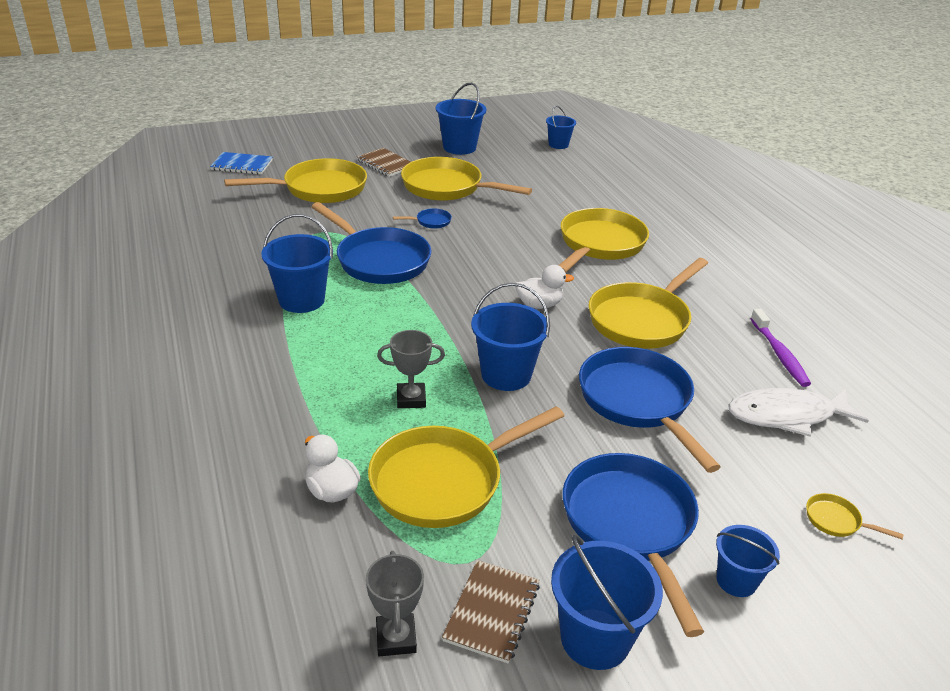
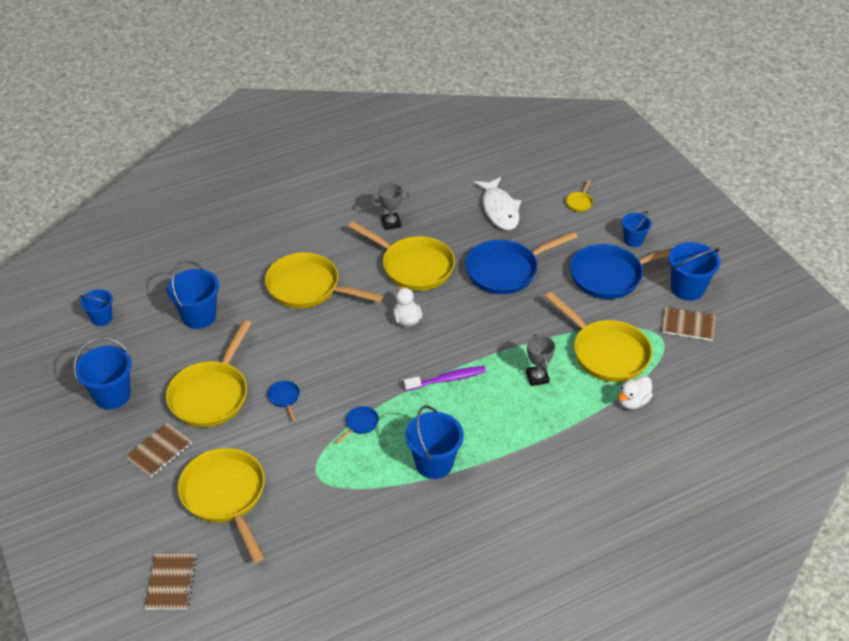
camera: 95 degrees left, 10 degrees up
blue notebook [210,152,273,174] -> brown notebook [145,554,197,610]
blue pan [312,202,431,284] -> blue pan [335,406,379,444], size x0.40
grey trophy [366,551,424,656] -> grey trophy moved to [371,183,410,230]
blue bucket [471,283,550,391] -> blue bucket moved to [167,260,219,329]
purple toothbrush [751,309,811,387] -> purple toothbrush moved to [404,366,486,391]

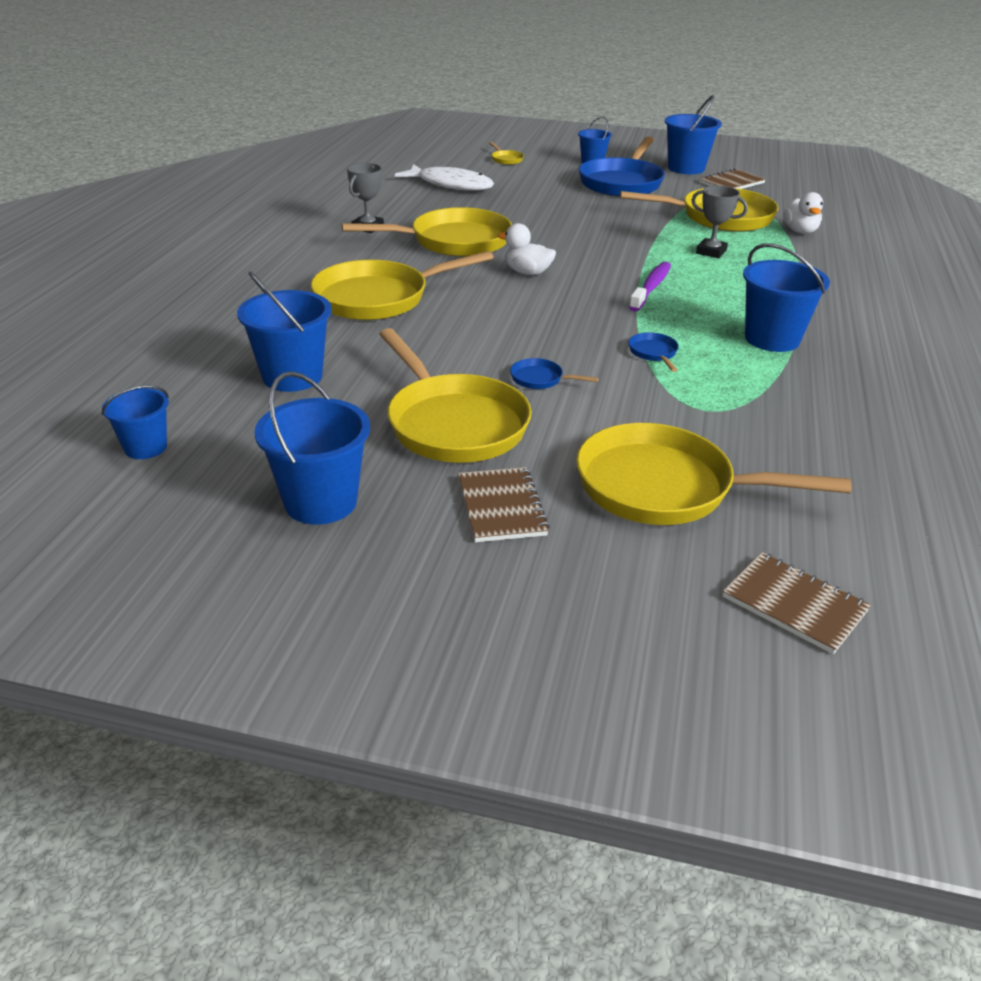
camera: 50 degrees left, 10 degrees down
blue pan [465,231,578,294] -> none

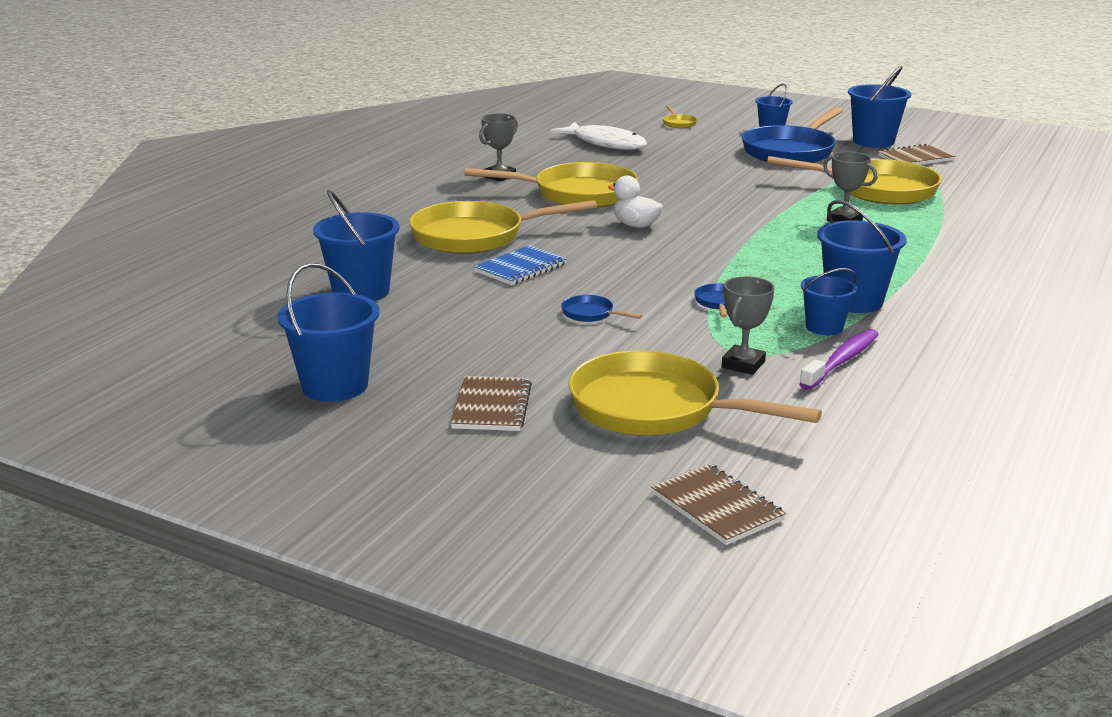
camera: 15 degrees right, 10 degrees down
blue bucket [102,385,169,459] -> blue bucket moved to [801,268,857,335]
yellow pan [379,328,532,463] -> none
purple toothbrush [629,262,671,312] -> purple toothbrush moved to [799,329,879,390]
white duck [783,192,823,234] -> none
none -> blue notebook [474,245,567,285]
none -> grey trophy [721,276,774,375]

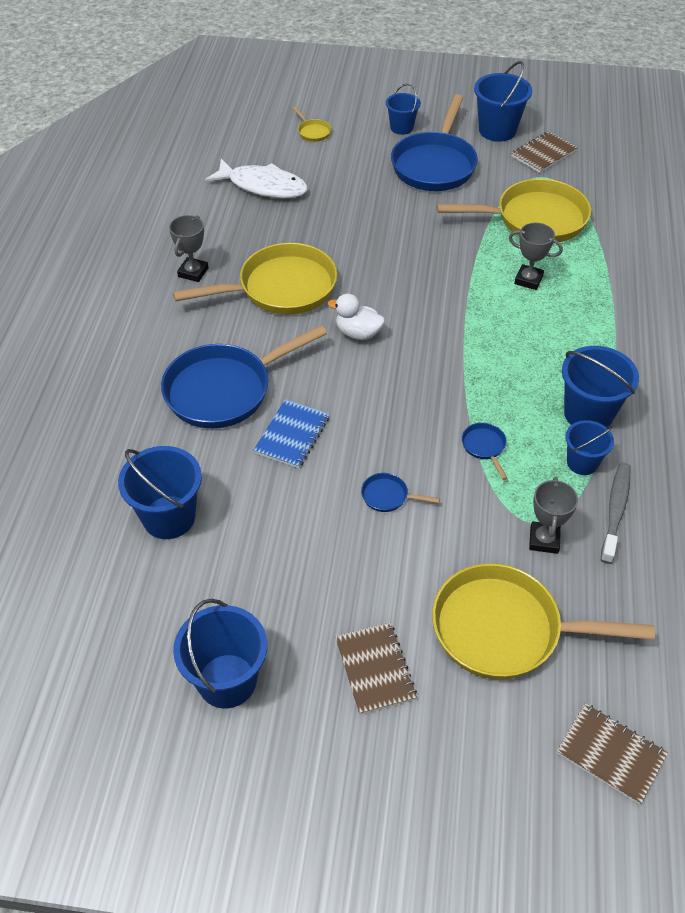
camera: 20 degrees left, 25 degrees up
yellow pan [409,200,597,254] -> blue pan [161,325,327,429]
purple toothbrush [799,329,879,390] -> grey toothbrush [601,462,630,564]

